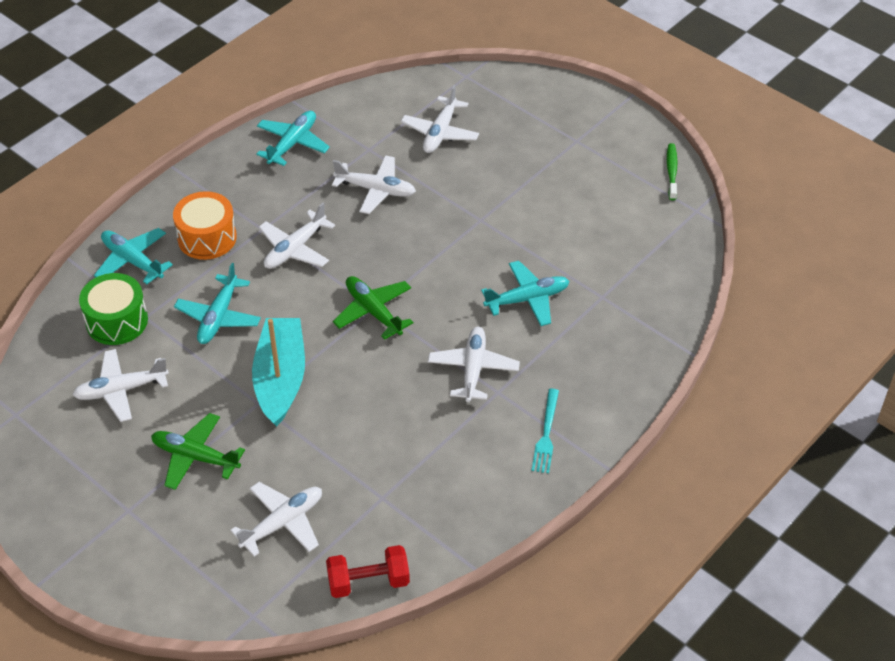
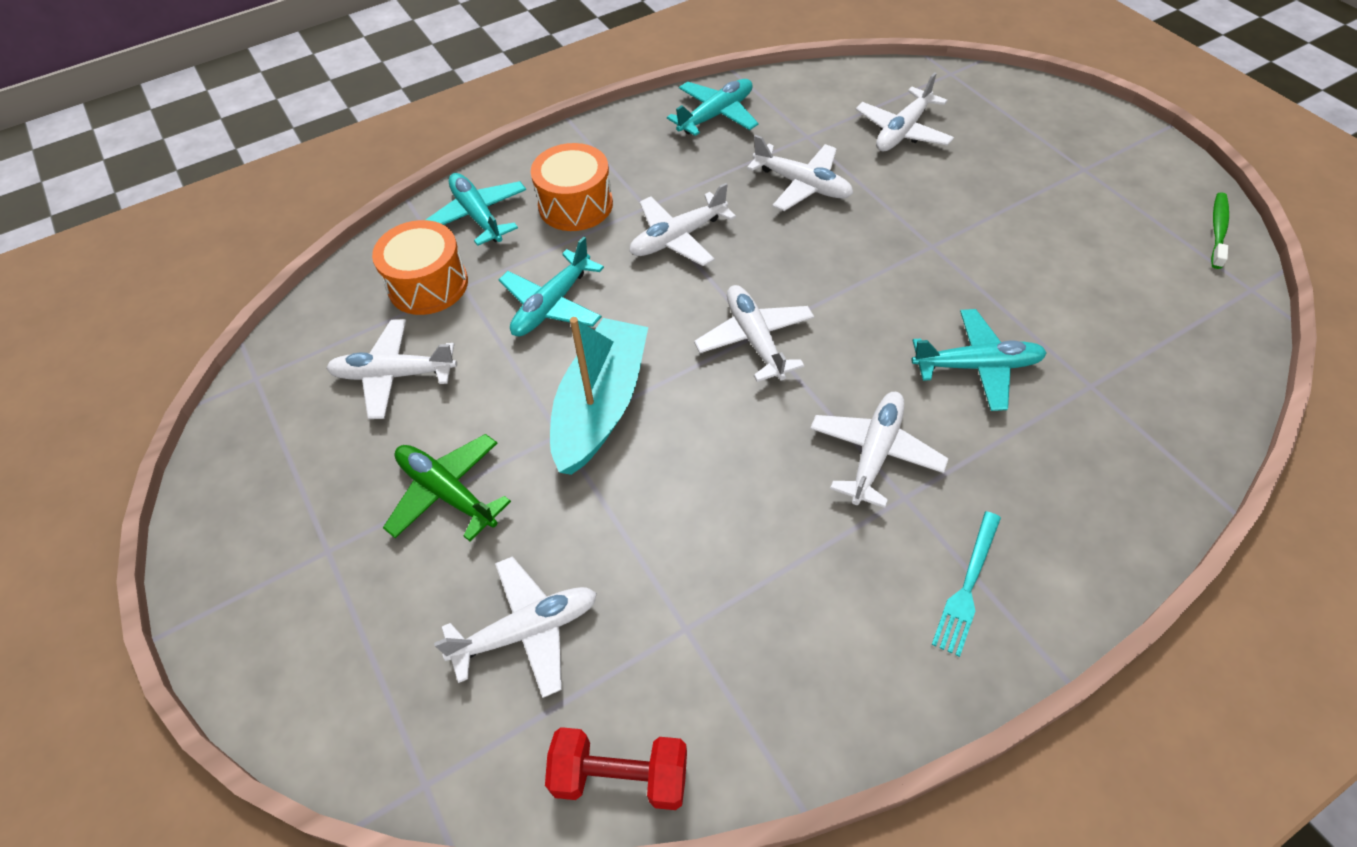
camera: 20 degrees right, 5 degrees up
green drum [79,273,148,345] -> orange drum [372,220,468,315]
green plane [333,276,414,340] -> white plane [694,285,814,382]

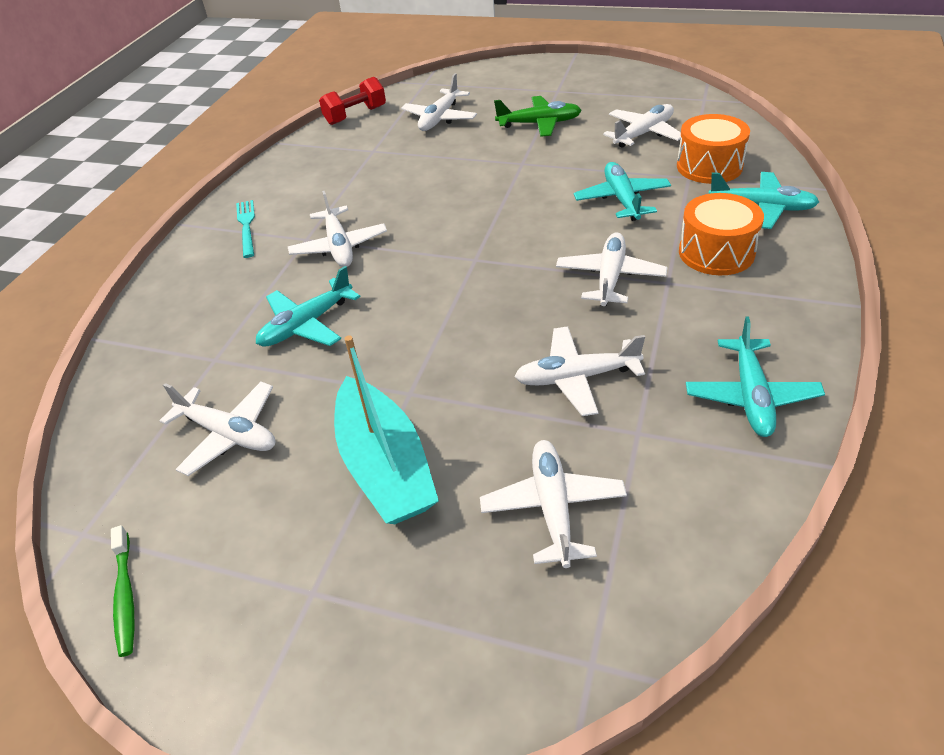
camera: 140 degrees right, 10 degrees down
turquoise boat [550,317,648,475] -> turquoise boat moved to [334,335,439,524]
white plane [694,285,814,382] -> white plane moved to [159,382,275,476]

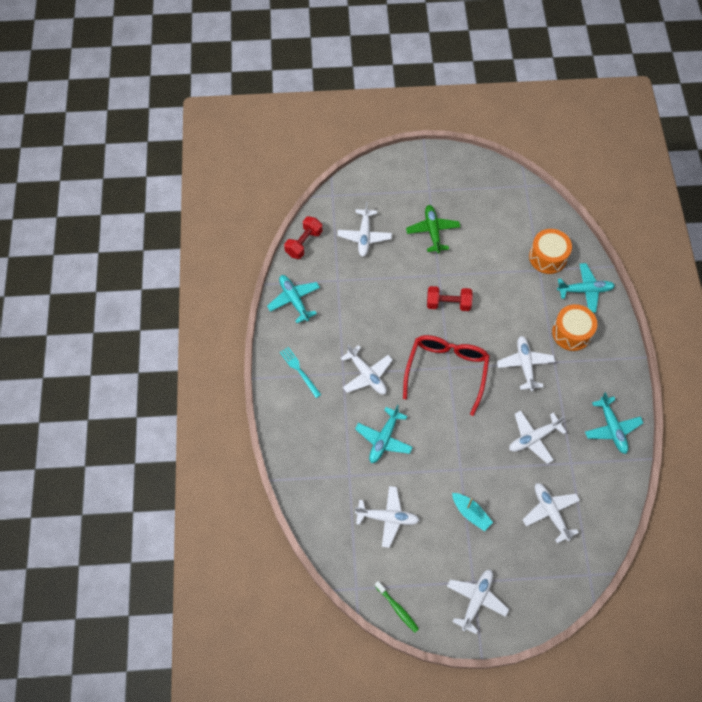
camera: 25 degrees left, 20 degrees up
turquoise boat [334,335,439,524] -> turquoise boat [452,493,493,531], size x0.55
green plane [494,96,582,137] -> green plane turned 75 degrees counterclockwise [406,205,460,253]
turquoise plane [574,162,671,221] -> turquoise plane moved to [267,275,320,323]
white plane [603,104,681,148] -> white plane moved to [447,570,509,634]
none -> red glasses [403,335,490,416]
none -> red dumbbell [427,286,473,311]

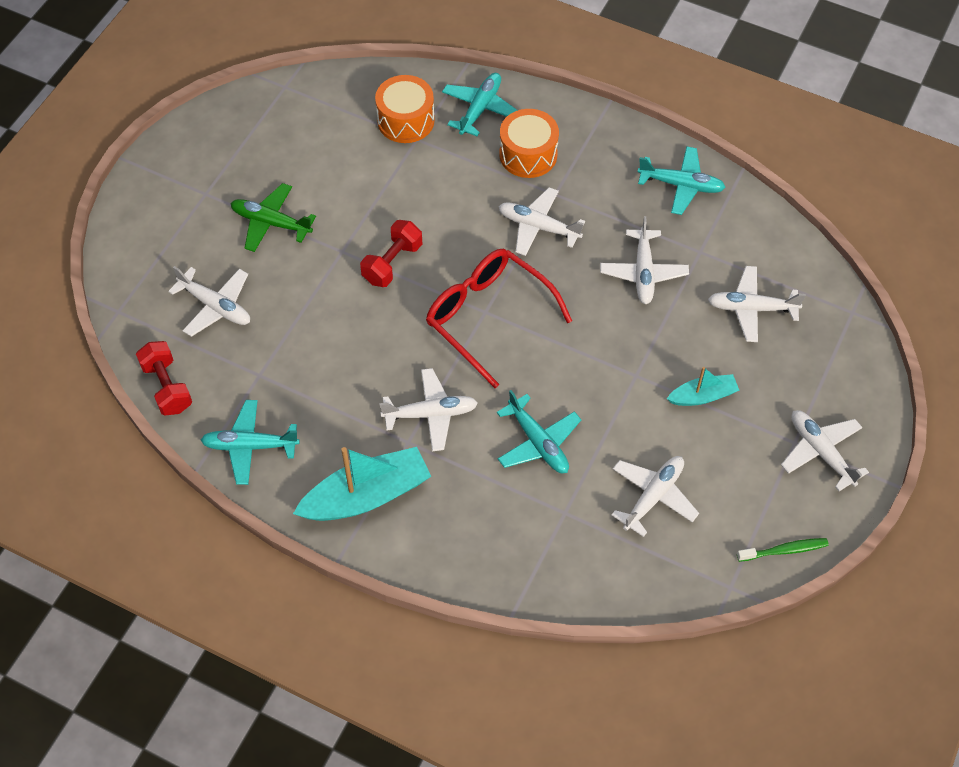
camera: 60 degrees left, 5 degrees down
turquoise fork [280,347,321,398] -> turquoise boat [293,447,431,521]

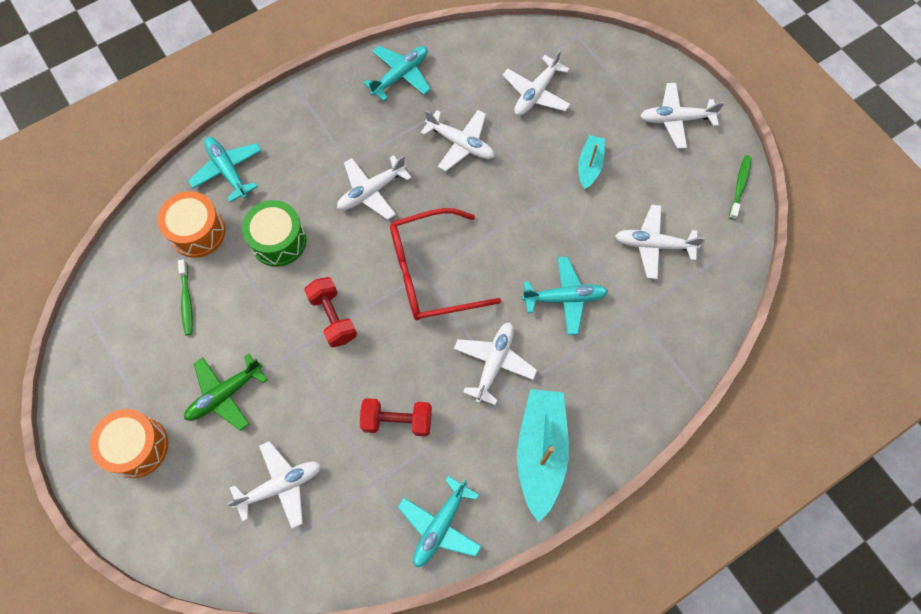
camera: 60 degrees left, 10 degrees up
red dumbbell [136,341,192,415] -> red dumbbell moved to [360,398,432,436]
orange drum [499,109,559,178] -> orange drum moved to [90,409,168,478]
white plane [612,456,699,537] -> white plane turned 60 degrees counterclockwise [615,205,705,279]
none -> green toothbrush [178,259,193,336]
none -> green drum [242,200,306,267]

